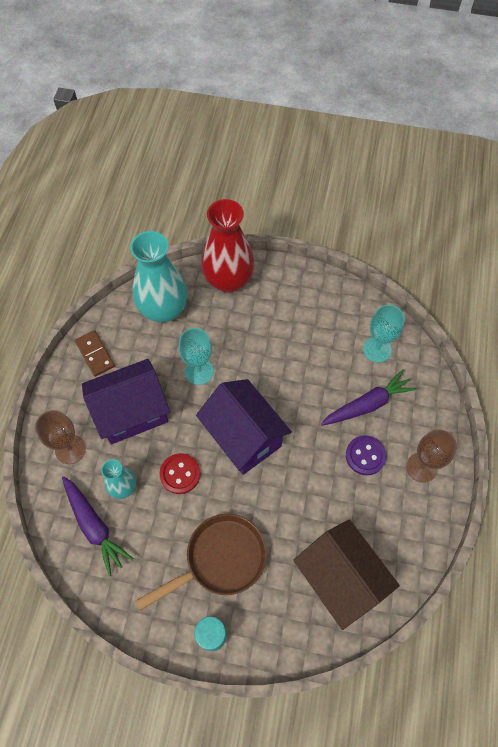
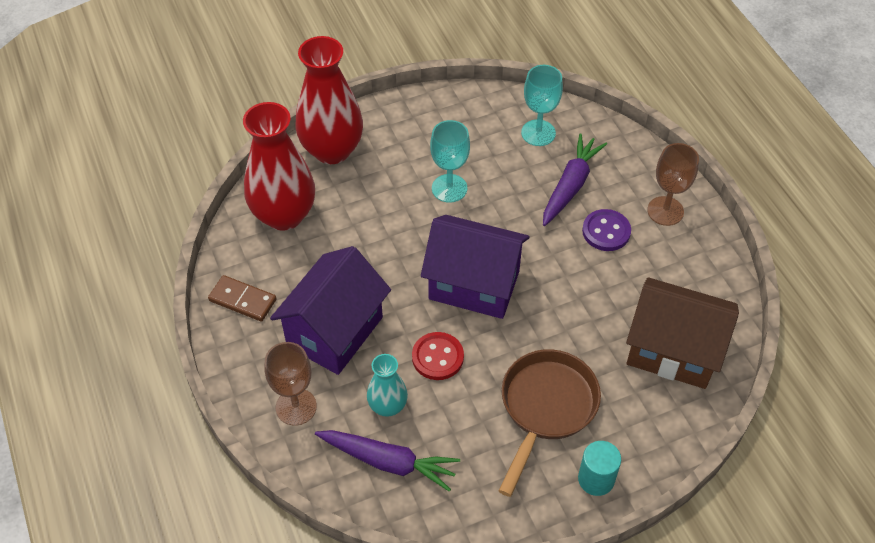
camera: 35 degrees left, 10 degrees down
turquoise vase [130,231,188,323] -> red vase [243,102,315,231]
turquoise goblet [179,328,214,385] -> turquoise goblet moved to [430,120,470,203]

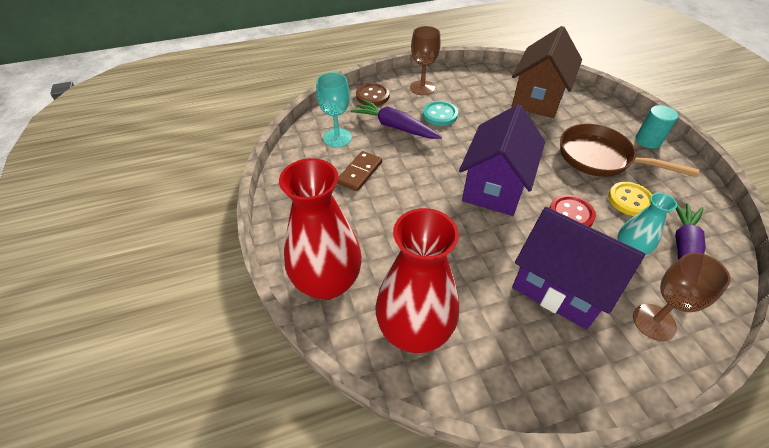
camera: 85 degrees left, 5 degrees down
brown domino [208,275,276,322] -> brown domino moved to [337,151,382,191]
turquoise goblet [430,120,470,203] -> none
purple button [582,209,631,251] -> turquoise button [423,101,458,126]
none -> brown button [356,83,390,106]
none -> yellow button [608,182,652,216]

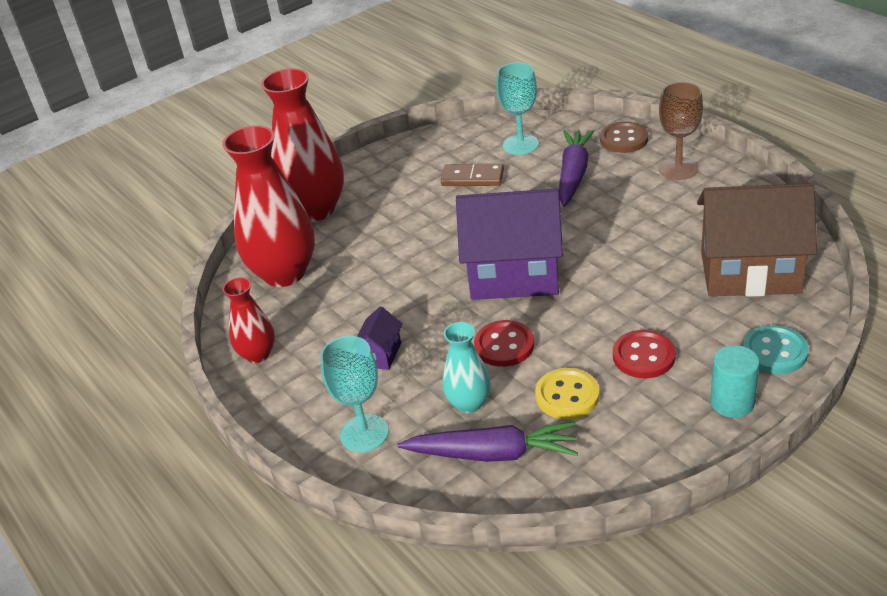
camera: 75 degrees right, 10 degrees down
turquoise button [423,101,458,126] -> turquoise button moved to [743,325,809,374]
purple house [512,207,645,330] -> purple house [357,306,403,370], size x0.43
brown pan [560,124,699,177] -> red button [613,330,676,378]
brown goblet [633,252,731,341] -> turquoise goblet [320,336,389,452]
none -> red vase [223,277,275,363]

